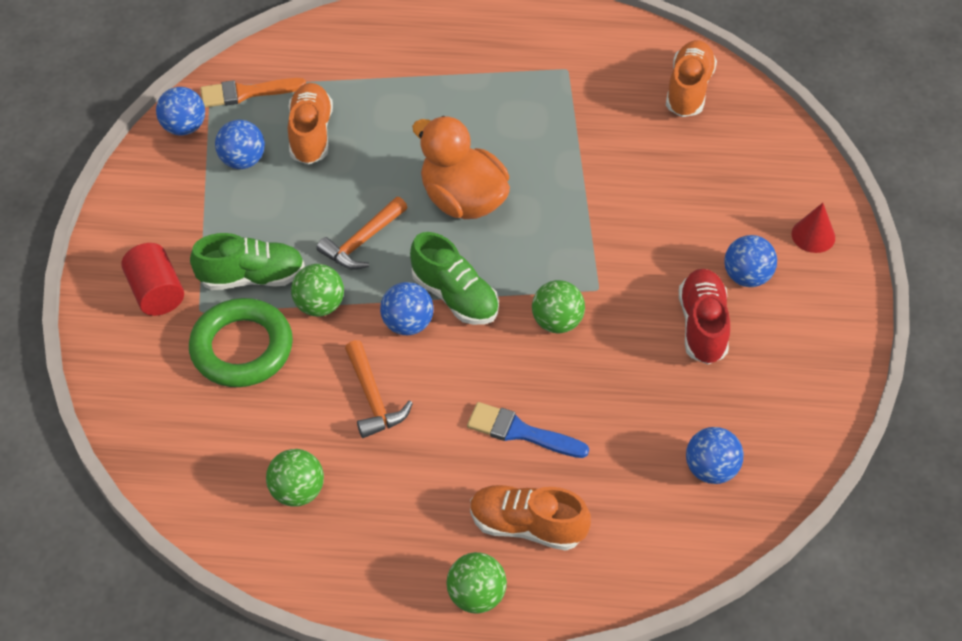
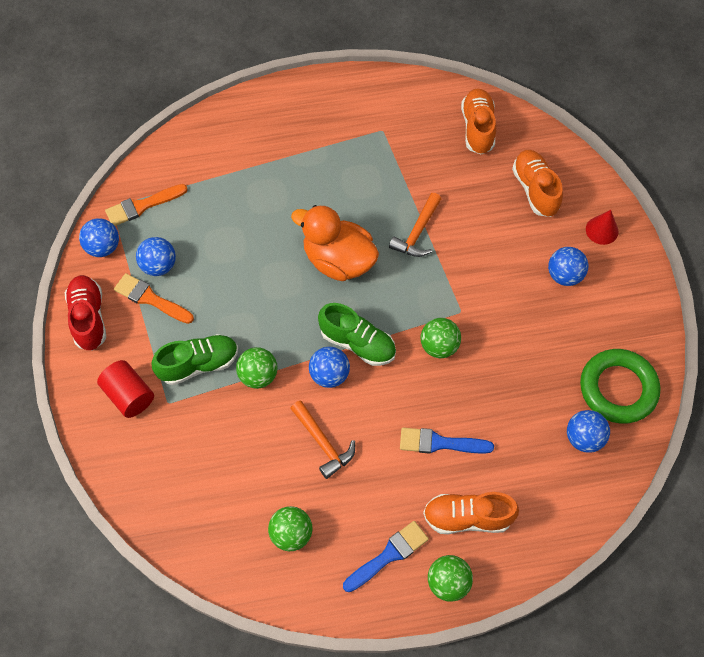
camera: 15 degrees left, 10 degrees up
green ring [189,298,293,387] -> green ring moved to [580,349,660,424]
orange shoe [288,83,333,165] -> orange shoe moved to [512,150,563,217]
orange hammer [316,197,408,270] -> orange hammer moved to [389,193,441,257]
red shoe [679,269,730,364] -> red shoe moved to [65,275,106,351]
none -> orange brush [114,273,194,324]
none -> blue brush [343,521,429,592]

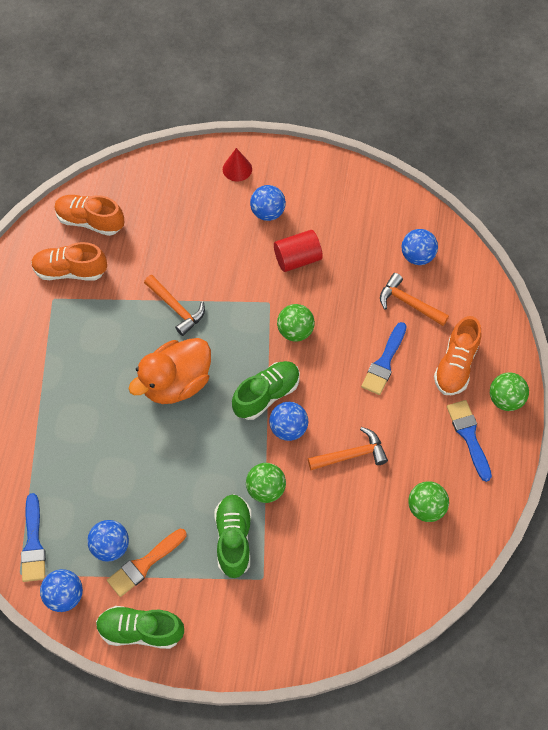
camera: 70 degrees left, 0 degrees up
red shoe [65,275,106,351] -> green shoe [96,606,184,649]
red cylinder [97,360,154,418] -> red cylinder moved to [274,230,323,272]
orange brush [105,184,188,226] -> blue brush [21,493,46,582]
orange shoe [512,150,563,217] -> orange shoe moved to [31,242,107,281]
green ring [580,349,660,424] -> none
none -> orange hammer [380,273,449,326]

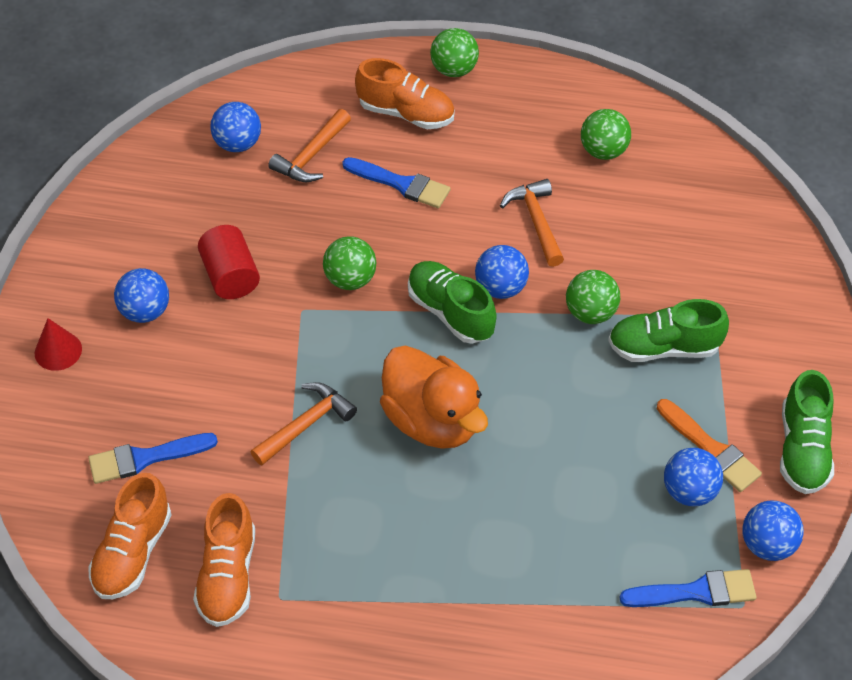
camera: 90 degrees left, 10 degrees down
blue brush [447,400,492,482] -> blue brush moved to [88,433,218,484]

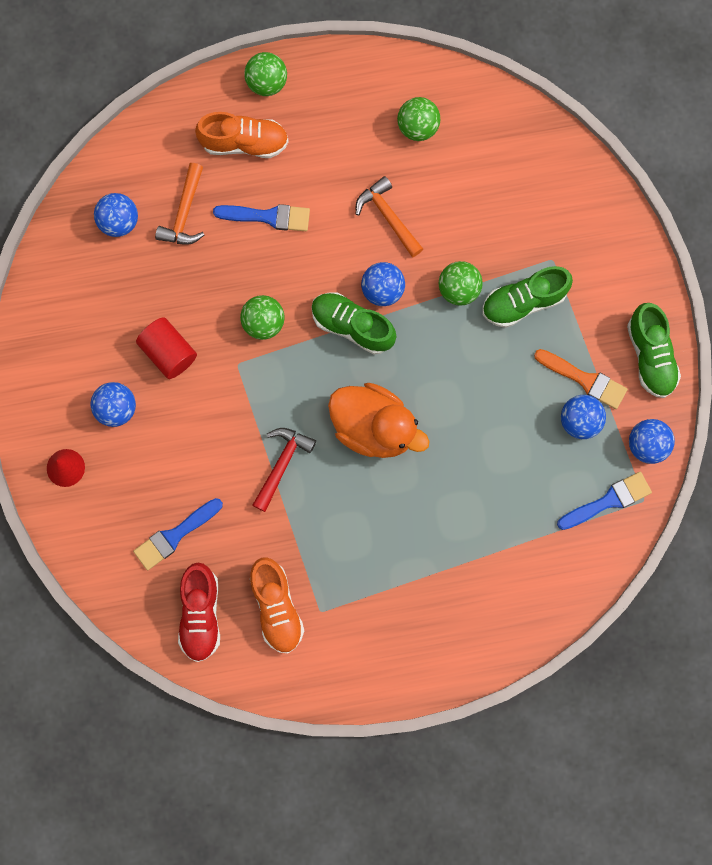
camera: 20 degrees left, 25 degrees up
orange shoe [88,473,172,599] -> red shoe [178,563,220,662]
orange hammer [251,382,357,465] -> red hammer [252,428,316,512]

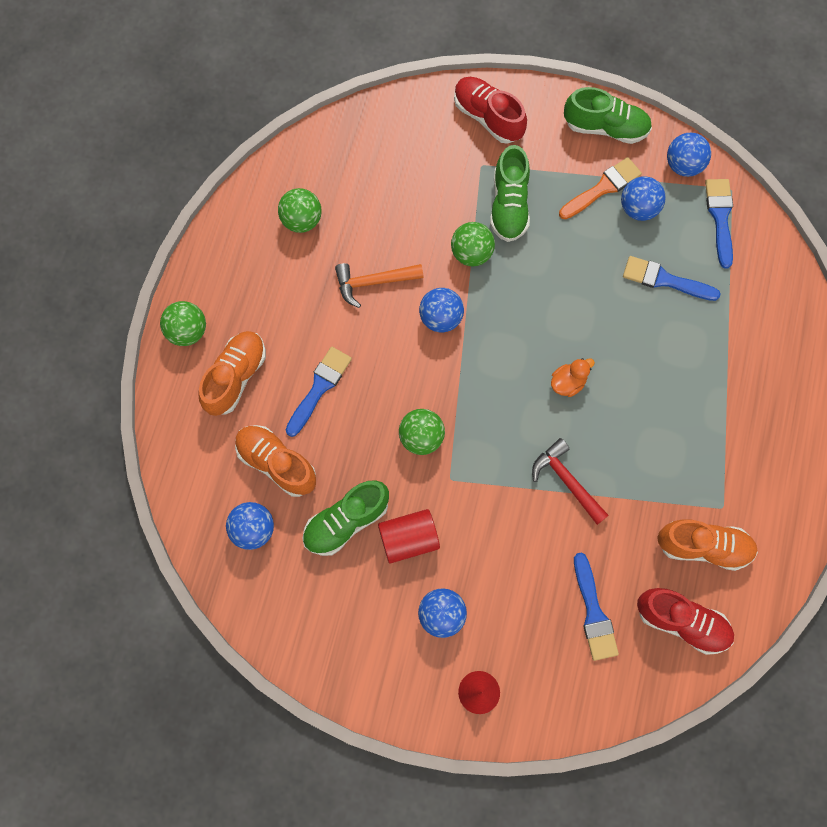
camera: 65 degrees left, 5 degrees down
orange hammer [155,163,204,245] -> orange shoe [235,425,316,497]
green shoe [311,292,396,355] -> green shoe moved to [302,480,389,556]
orange duck [328,383,430,458] -> orange duck [551,358,595,397], size x0.45
none -> red shoe [454,77,527,144]
none -> blue brush [623,256,721,301]

